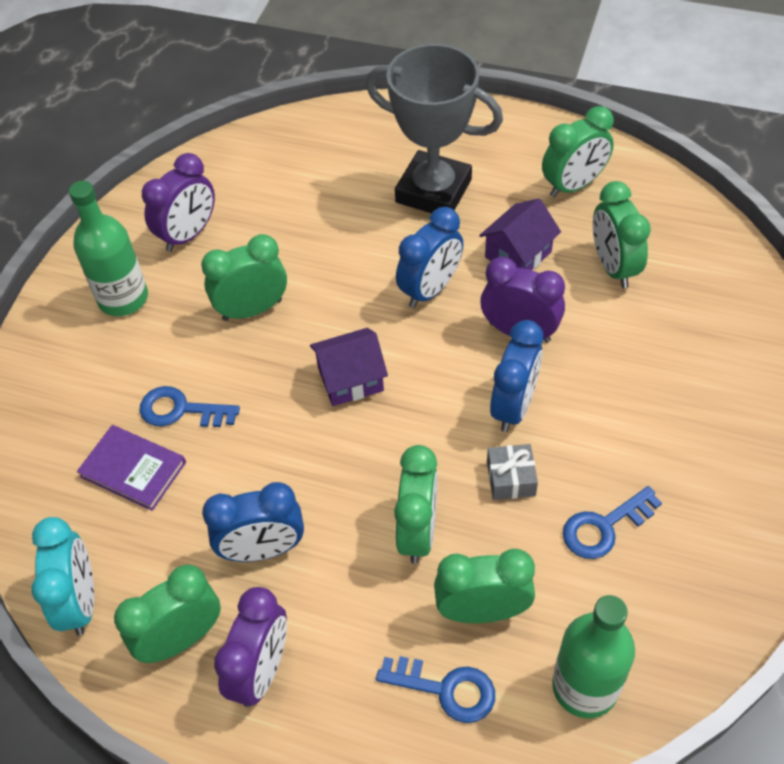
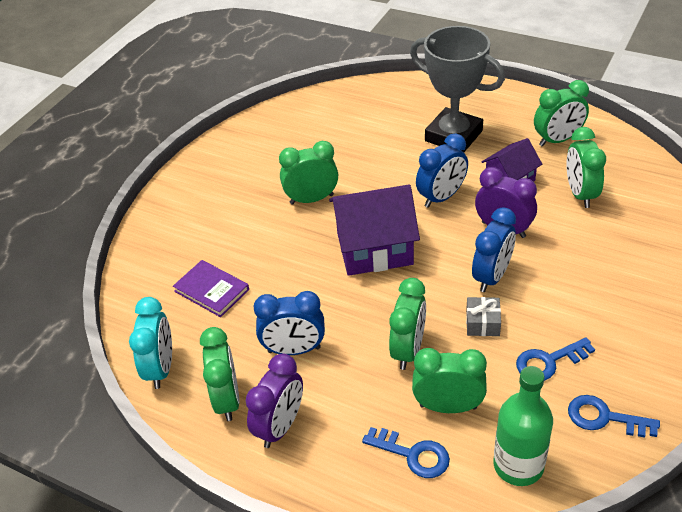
camera: 10 degrees right, 10 degrees down
green bottle [69,181,148,316] -> none
green clock [114,565,221,663] -> green clock turned 105 degrees clockwise [200,327,240,421]
blue key [139,386,240,427] -> blue key moved to [568,395,660,438]
purple clock [142,153,215,252] -> none
purple house [310,328,388,406] -> purple house [329,185,420,276], size x1.69

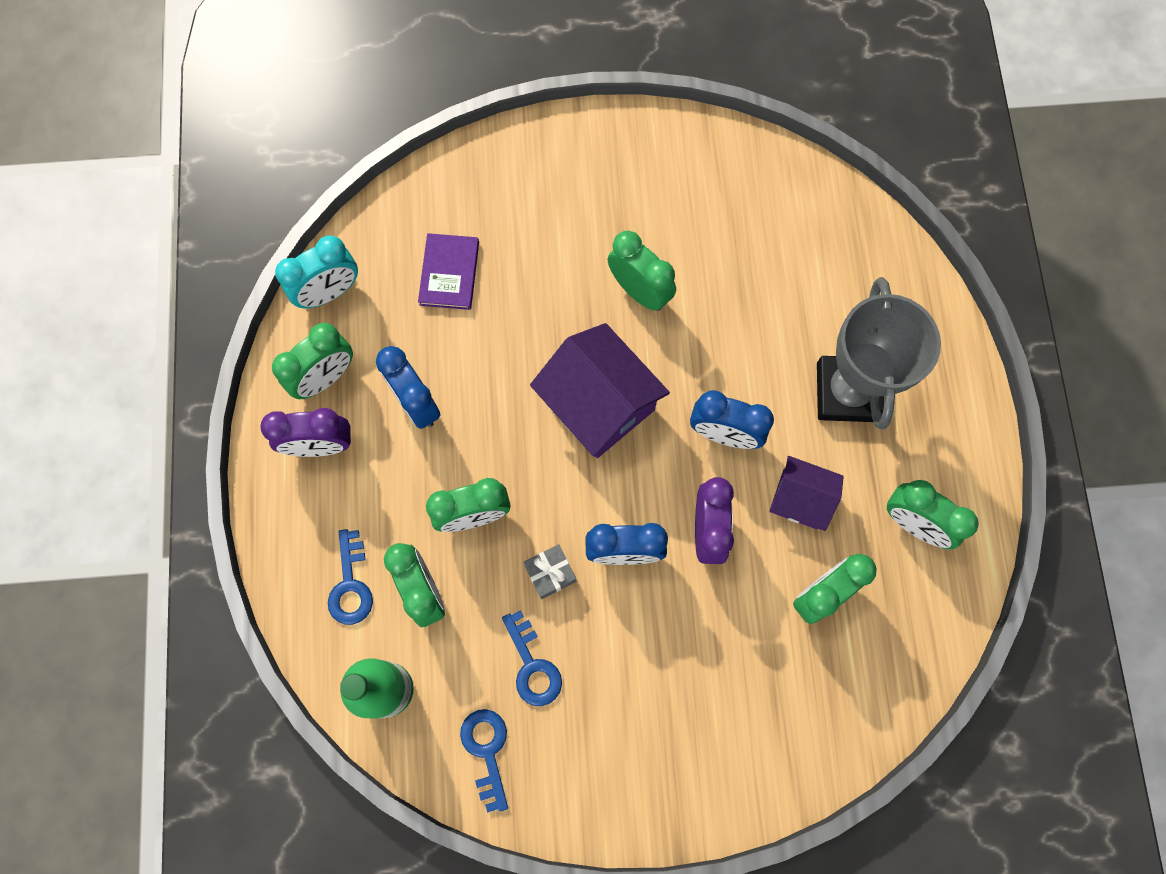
camera: 55 degrees right, 30 degrees up
blue key [516,337,595,381] -> blue key turned 150 degrees counterclockwise [502,610,562,706]

